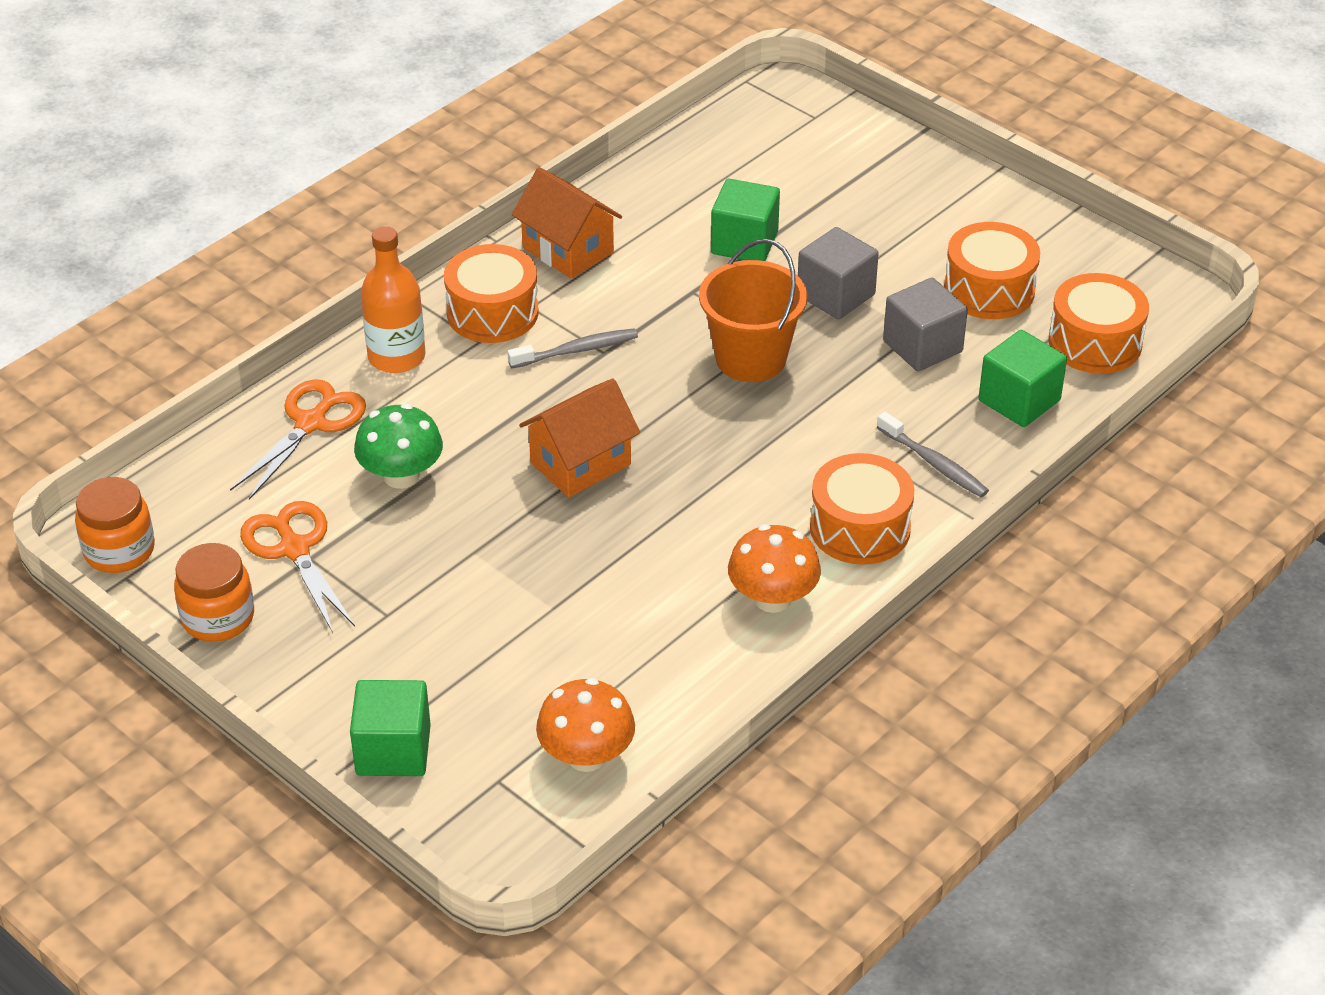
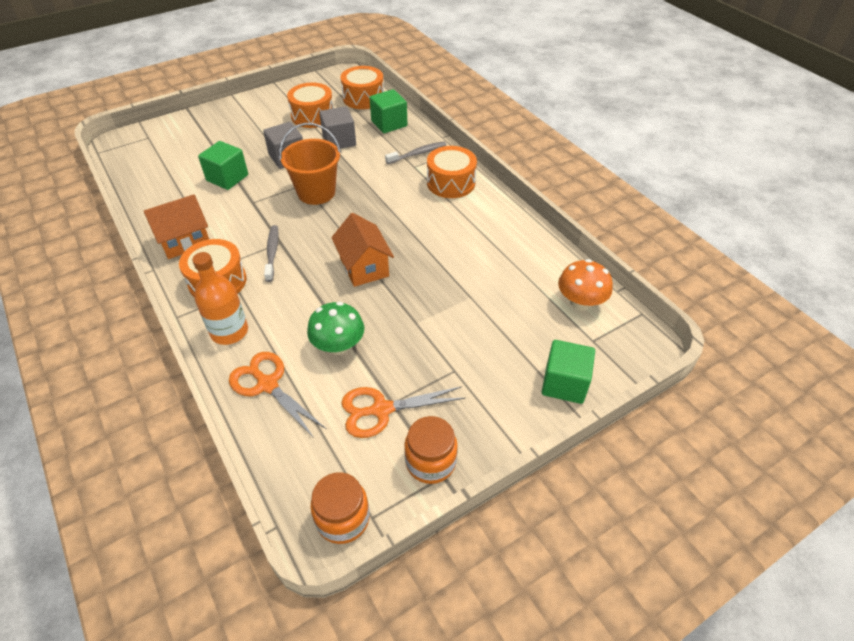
camera: 75 degrees left, 5 degrees up
orange mushroom [728,524,821,613] -> none

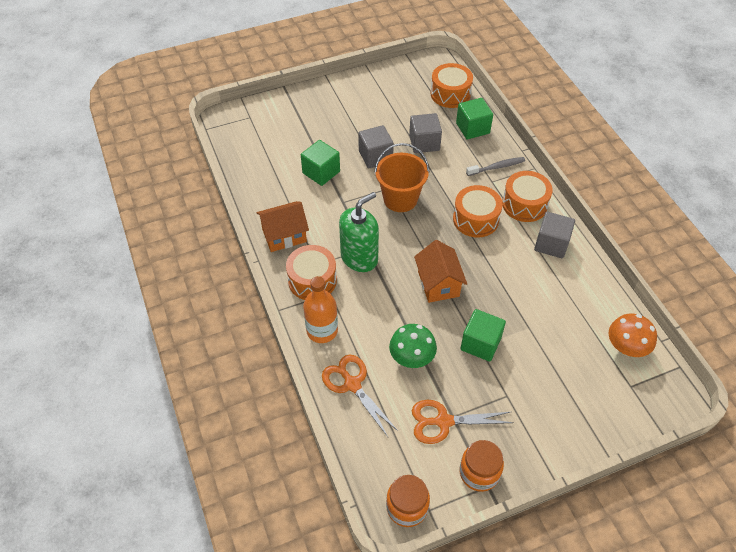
camera: 10 degrees right, 5 degrees up
grey toothbrush [264,225,279,282] -> green soap dispenser [339,192,379,272]
orange drum [287,83,333,128] -> orange drum moved to [453,185,503,238]
green cube [542,340,595,404] -> green cube moved to [460,309,506,362]
none -> grey cube [534,212,575,258]

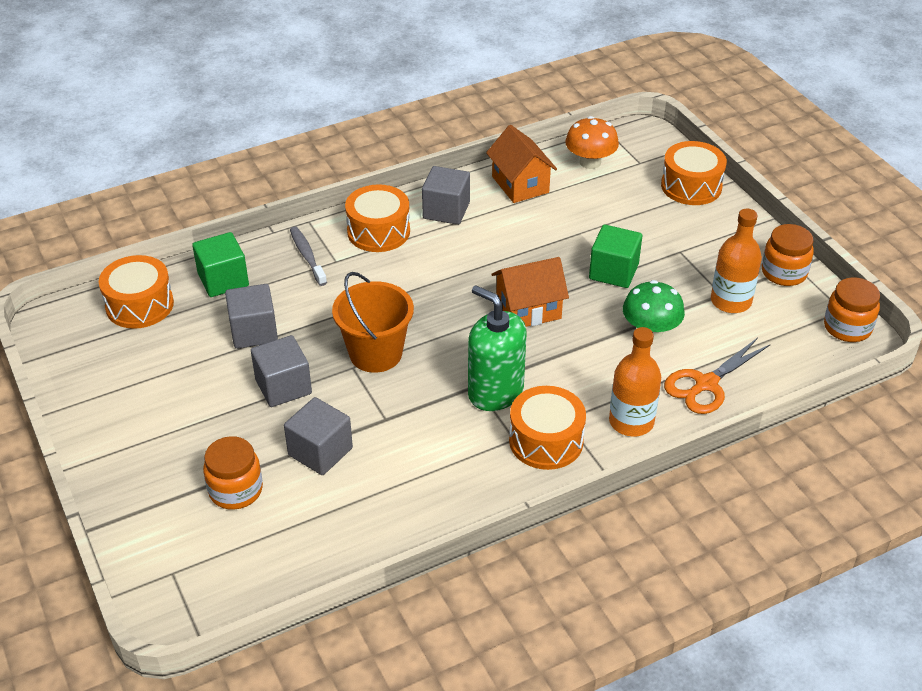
camera: 95 degrees left, 10 degrees down
orange house [256,201,309,252] -> orange house moved to [486,125,557,203]
green cube [301,140,340,186] -> grey cube [284,397,353,475]
orange scissors [412,400,514,444] -> orange bottle [711,209,762,313]
orange drum [453,185,503,238] -> orange drum moved to [661,141,727,205]
none -> orange jar [203,436,263,510]

